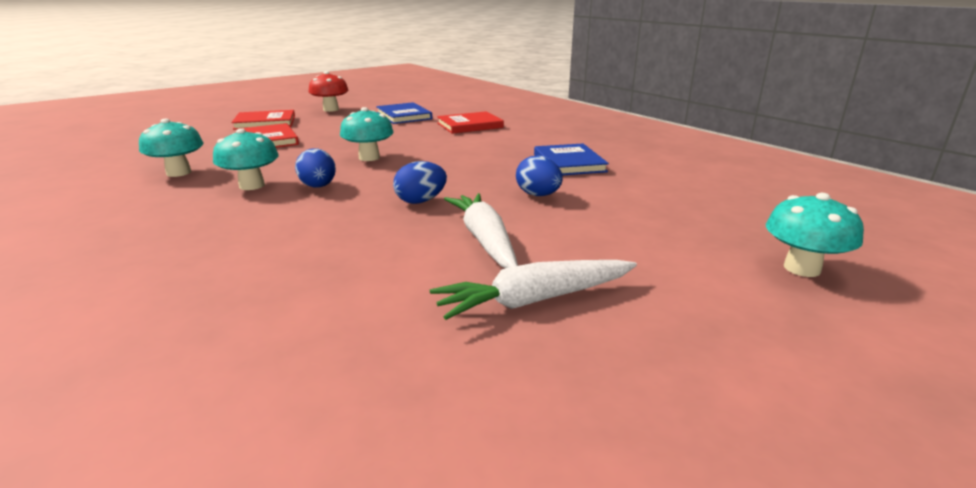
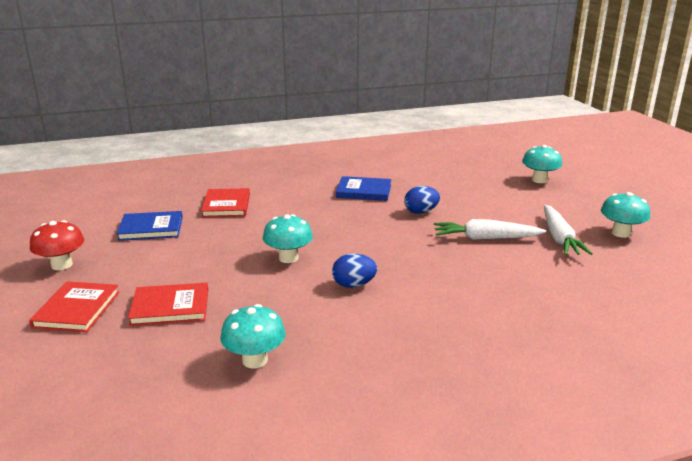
camera: 70 degrees left, 0 degrees up
turquoise mushroom [213,128,279,190] -> turquoise mushroom moved to [601,192,650,238]
blue egg [393,161,447,204] -> none

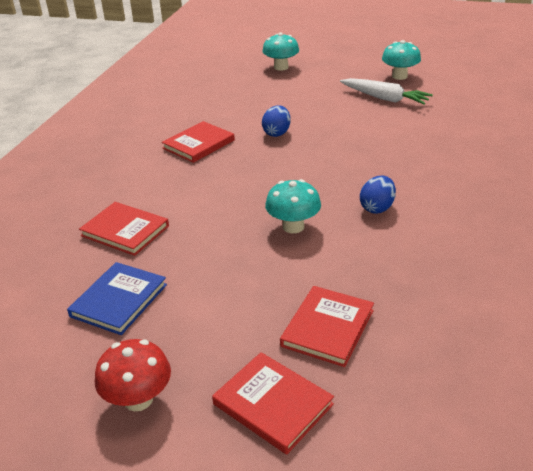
camera: 55 degrees left, 10 degrees up
turquoise mushroom [220,304,286,368] -> none
blue book [336,176,391,201] -> red book [162,121,235,163]
white carrot [434,219,546,240] -> none

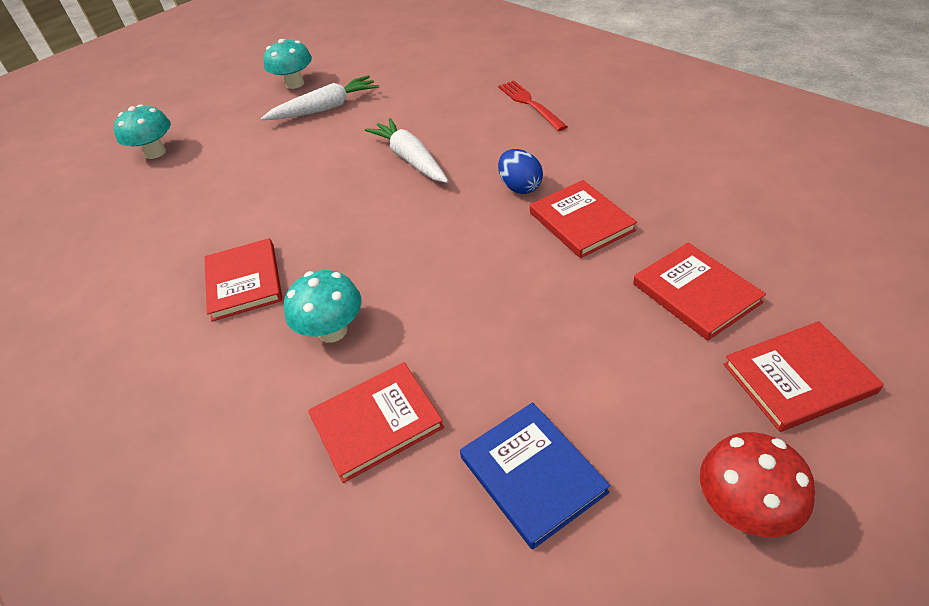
camera: 55 degrees left, 10 degrees up
blue egg [262,105,291,137] -> none
turquoise mushroom [265,179,321,233] -> turquoise mushroom moved to [284,270,362,343]
none -> white carrot [365,118,448,183]
none -> red fork [498,80,568,131]
none -> red book [530,180,637,258]

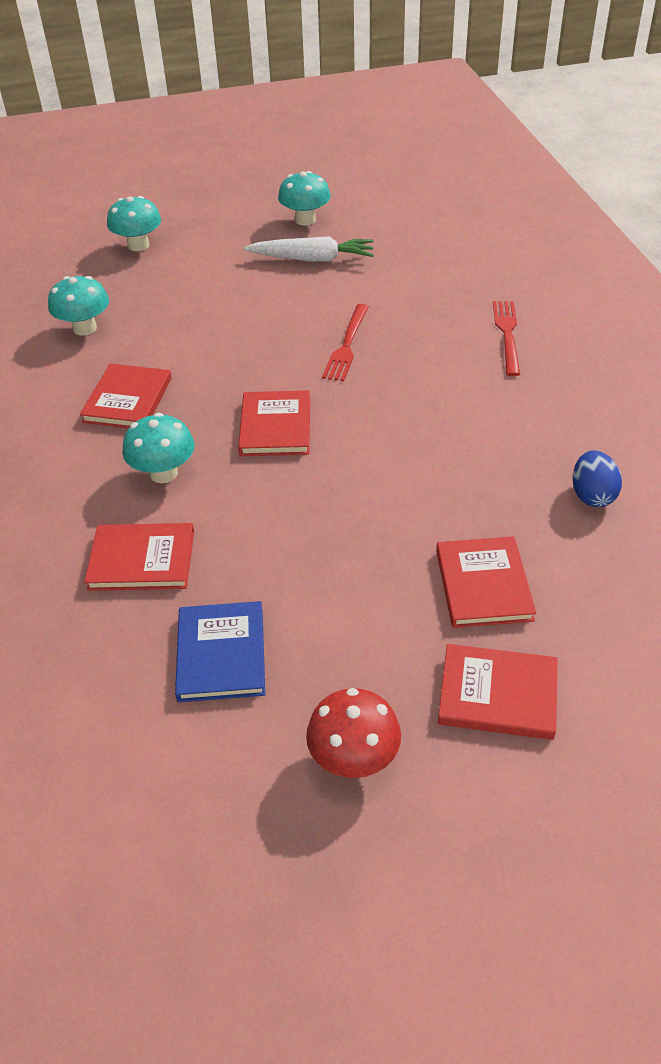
camera: 25 degrees right, 0 degrees up
white carrot [365,118,448,183] -> red fork [322,304,369,381]
blue egg [498,149,543,194] -> blue egg moved to [572,450,622,507]
red book [530,180,637,258] -> red book moved to [238,390,310,456]
none -> turquoise mushroom [48,276,109,336]

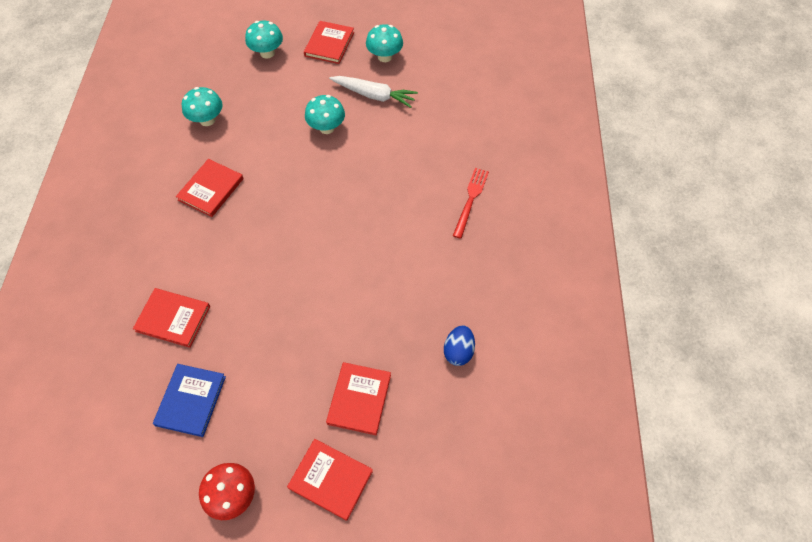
camera: 15 degrees right, 15 degrees up
turquoise mushroom [122,413,195,483] -> turquoise mushroom moved to [305,95,345,134]
red book [238,390,310,456] -> red book moved to [304,21,354,64]
red fork [322,304,369,381] -> none

